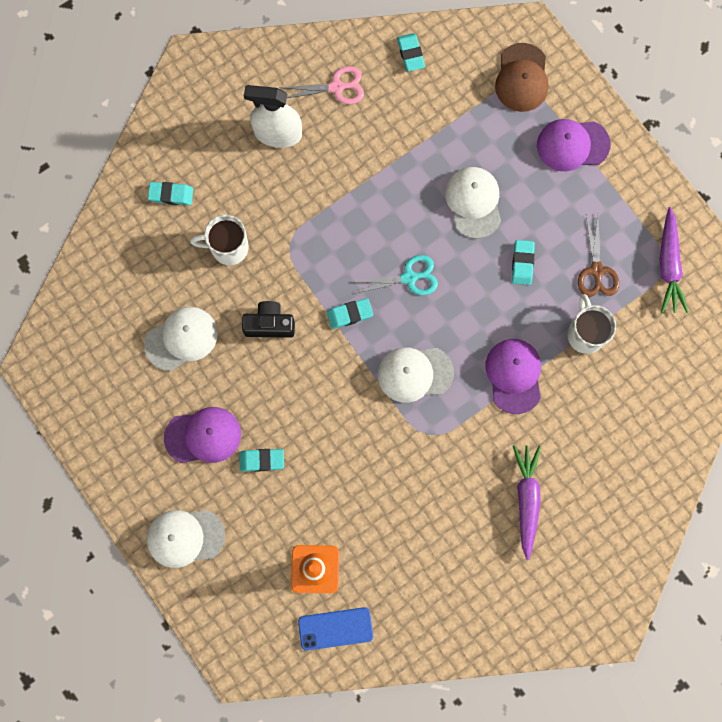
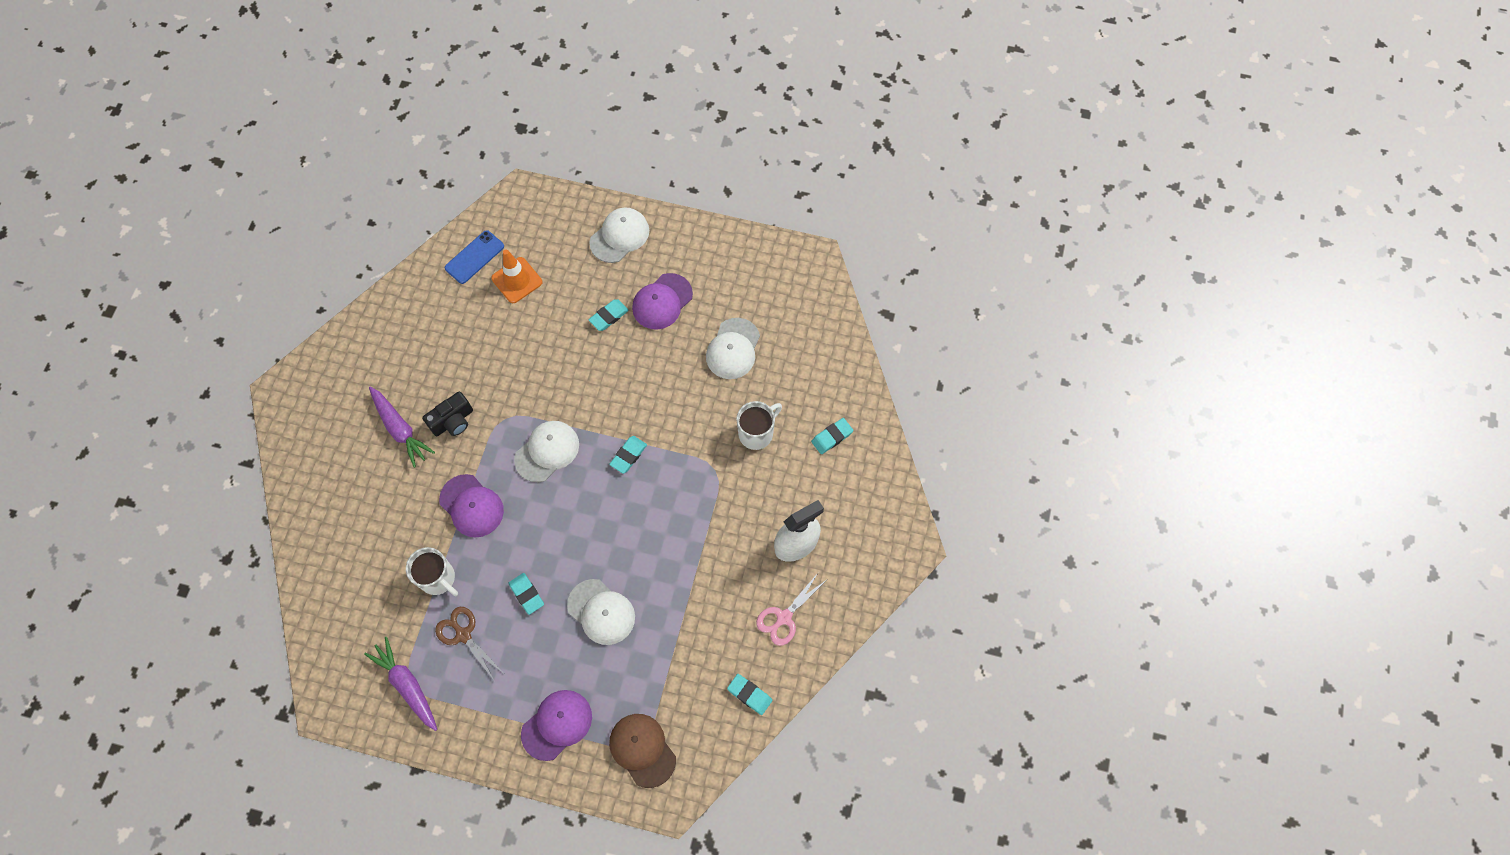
camera: 140 degrees right, 10 degrees down
black camera [242,301,295,338] -> black camera moved to [422,391,473,436]
turquoise scissors [350,255,438,295] -> none

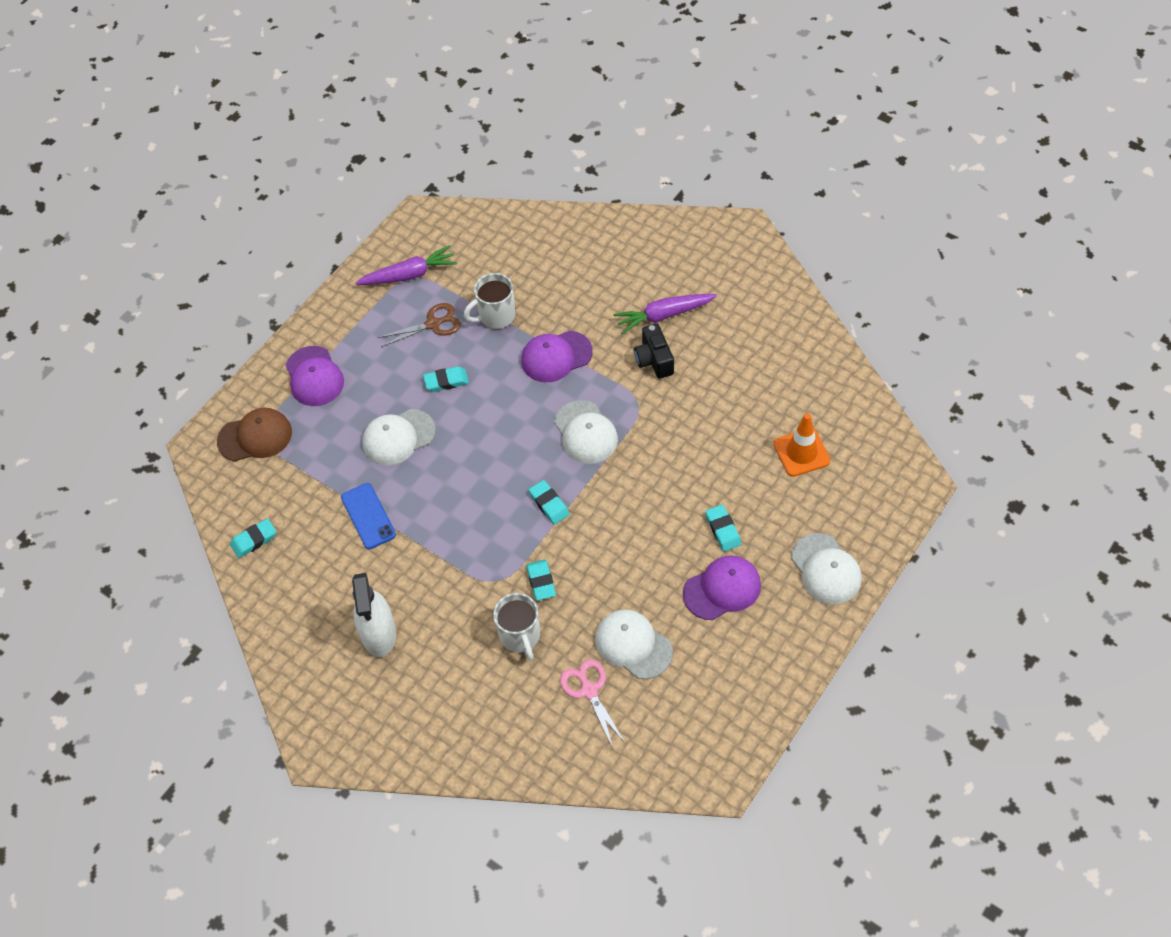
camera: 115 degrees right, 10 degrees down
blue phone [445,230,504,284] -> blue phone moved to [341,483,396,549]
purple cap [632,273,693,330] -> purple cap turned 90 degrees clockwise [683,555,761,620]
pink scissors [756,573,825,646] -> pink scissors moved to [560,659,626,748]
turquoise eraser [811,418,853,454] -> turquoise eraser moved to [526,560,556,601]

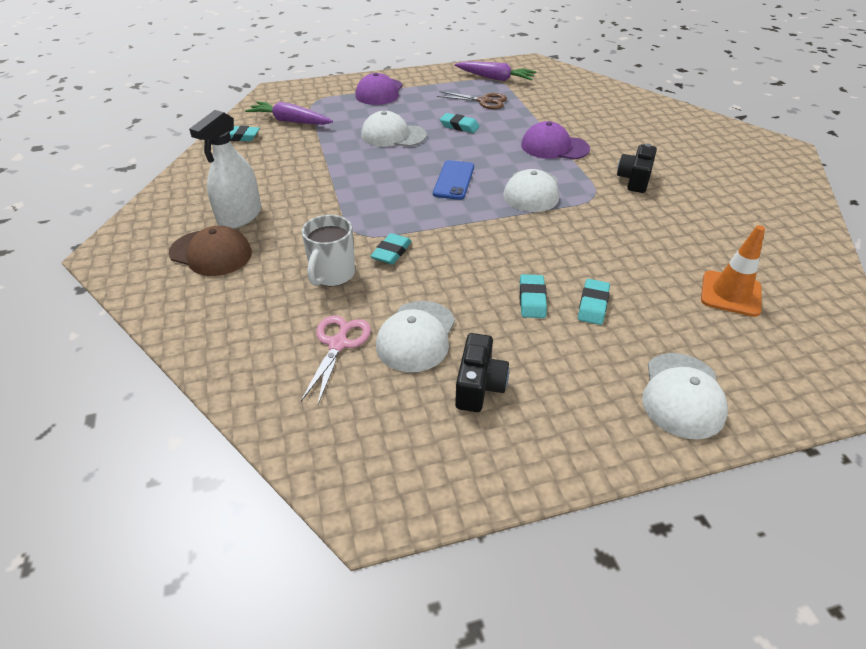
camera: 35 degrees right, 15 degrees down
brown cap [217,408,292,462] -> brown cap moved to [169,226,252,276]
blue phone [341,483,396,549] -> blue phone moved to [433,160,474,200]
white mug [464,273,515,329] -> none
turquoise eraser [528,480,570,524] -> turquoise eraser moved to [520,274,547,318]
white cap [595,610,673,679] -> white cap turned 150 degrees counterclockwise [376,301,455,372]
purple carrot [613,294,717,334] -> purple carrot moved to [245,101,333,125]
purple cap [683,555,761,620] -> none
none -> black camera [455,333,509,412]

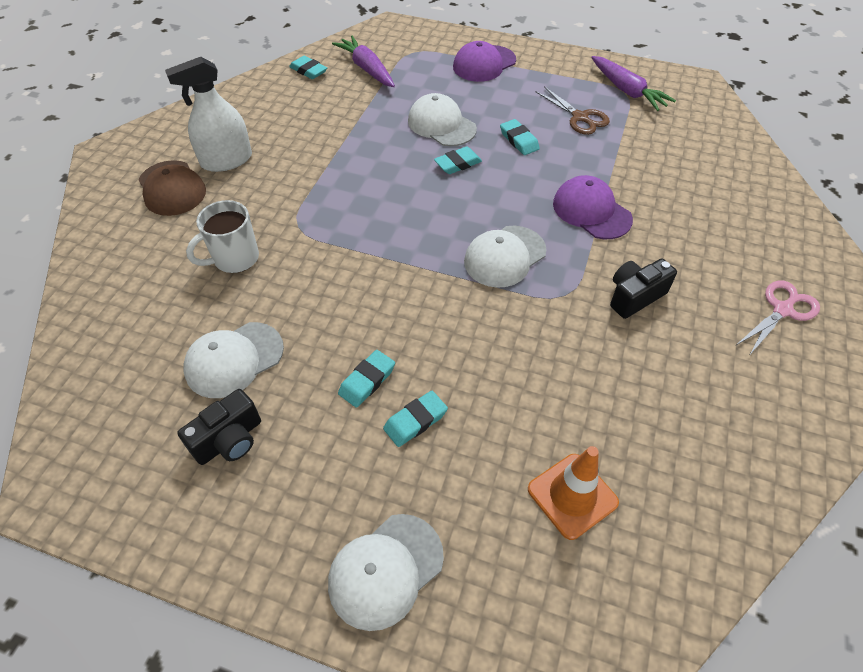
camera: 35 degrees right, 10 degrees up
pink scissors [301,315,371,404] -> pink scissors moved to [736,280,820,356]
turquoise eraser [371,233,412,265] -> turquoise eraser moved to [434,147,482,174]
blue phone [433,160,474,200] -> none

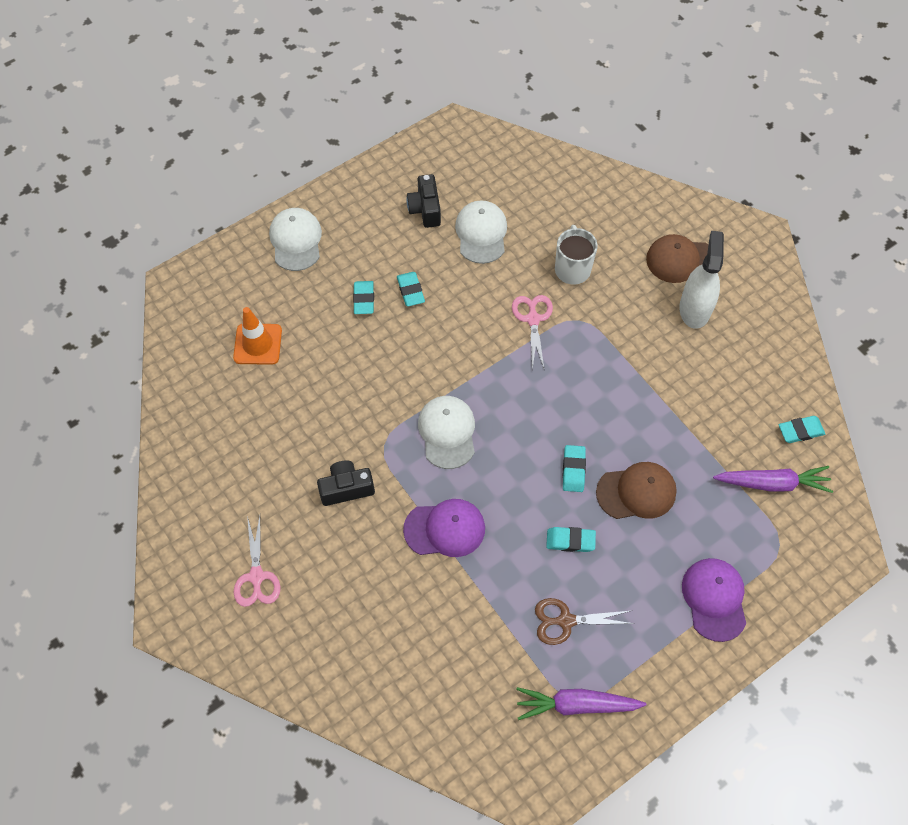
camera: 125 degrees right, 10 degrees up
white cap [408,93,477,146] -> brown cap [596,462,677,519]
black camera [610,259,677,319] -> black camera turned 105 degrees counterclockwise [317,460,375,506]
none -> pink scissors [512,295,553,370]

